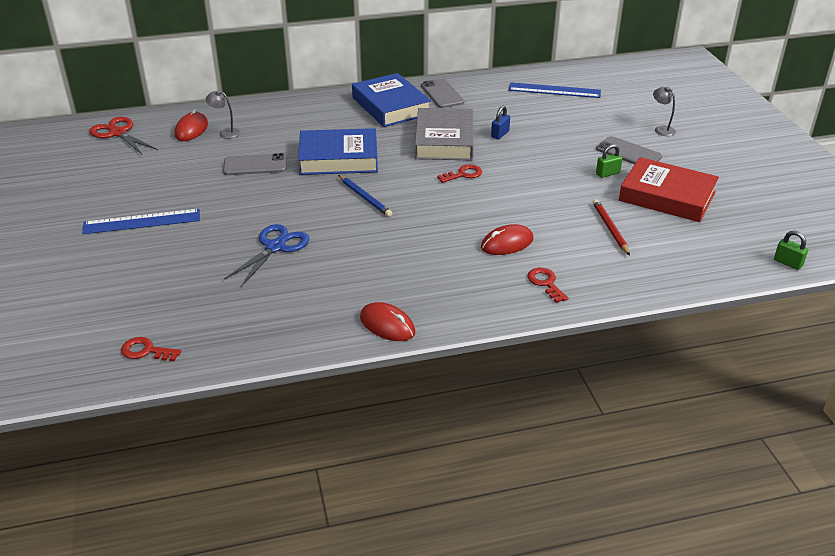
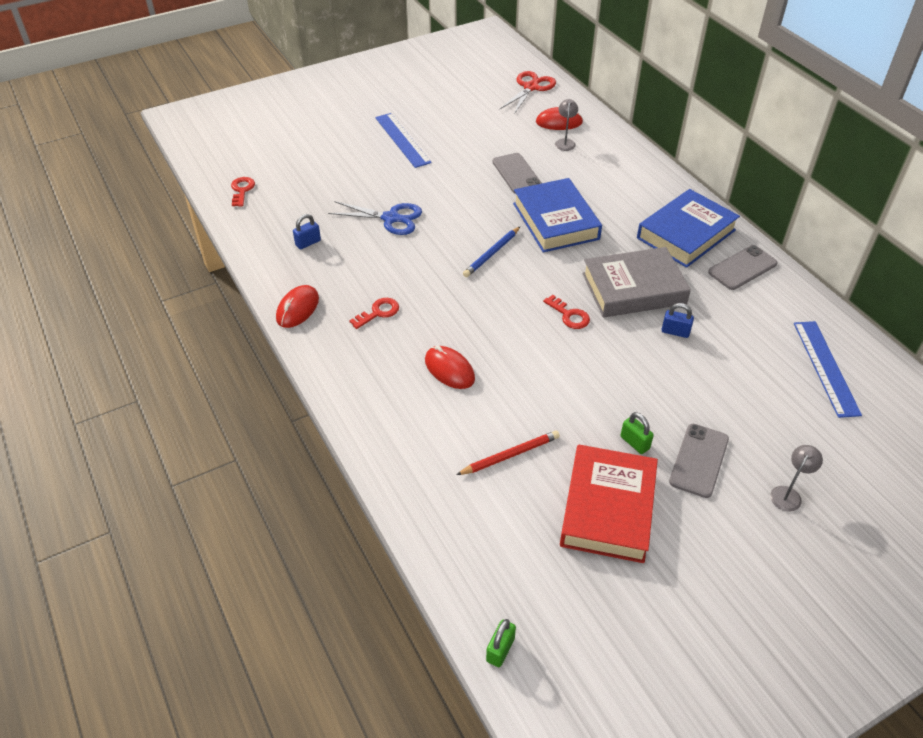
camera: 75 degrees right, 10 degrees up
red key [527,268,568,303] -> red key moved to [349,298,399,329]
none -> blue padlock [293,214,321,249]

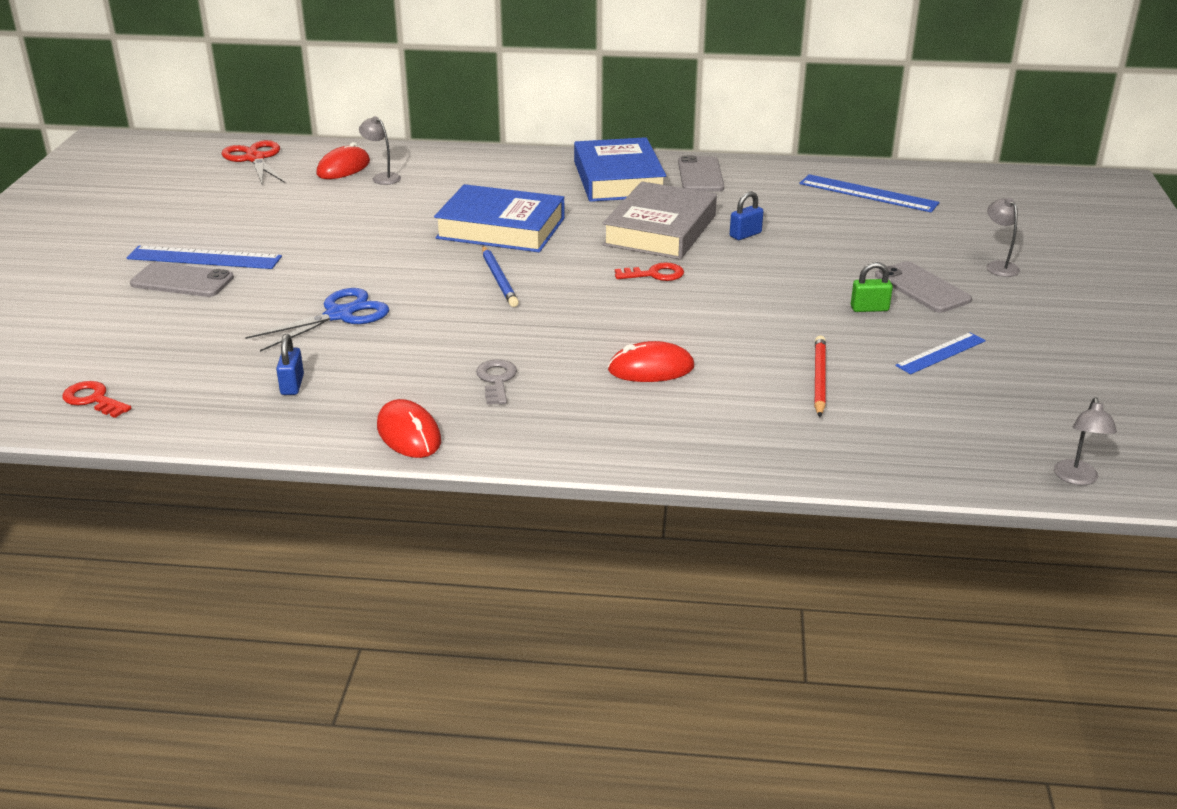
camera: 55 degrees left, 15 degrees down
red key [349,298,399,329] -> grey key [476,360,517,405]
green padlock [486,619,516,667] -> grey lamp [1054,397,1117,485]
grey phone [493,153,542,194] -> grey phone moved to [130,262,234,297]
red book [560,444,658,563] -> blue ruler [895,332,986,374]

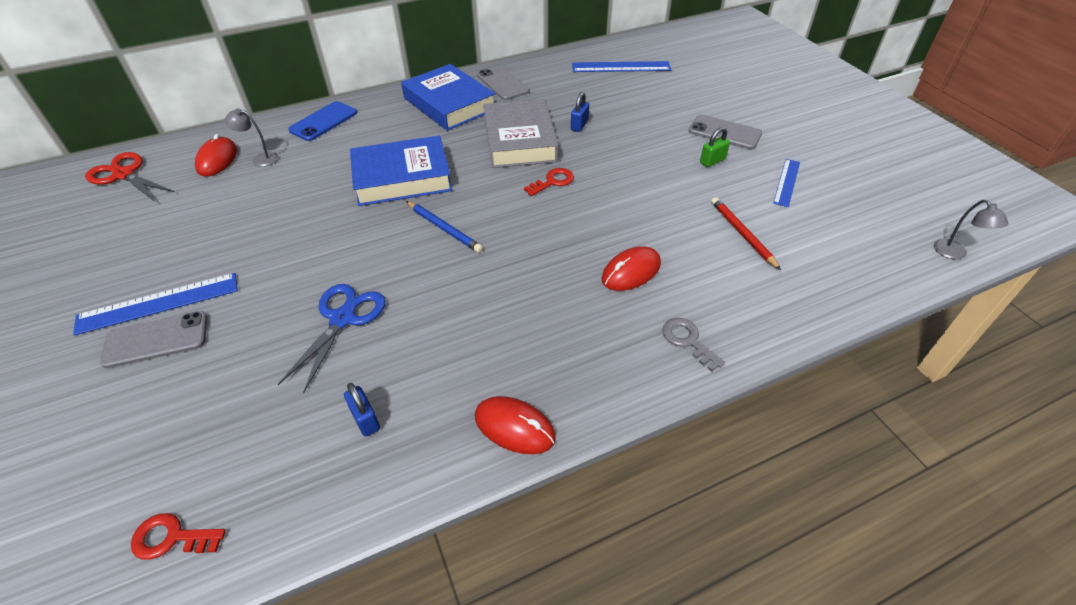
camera: 30 degrees left, 15 degrees up
grey key [476,360,517,405] -> grey key moved to [662,318,725,371]
grey lamp [986,198,1020,277] -> none
none -> blue phone [288,101,357,141]

